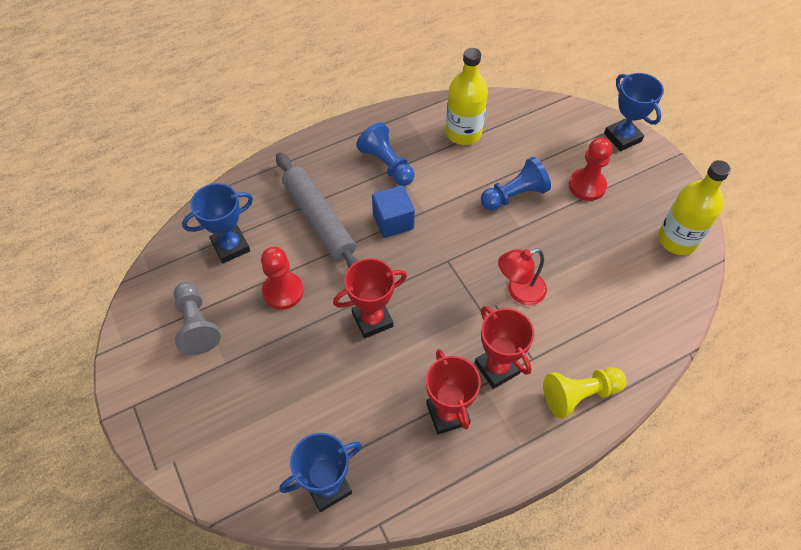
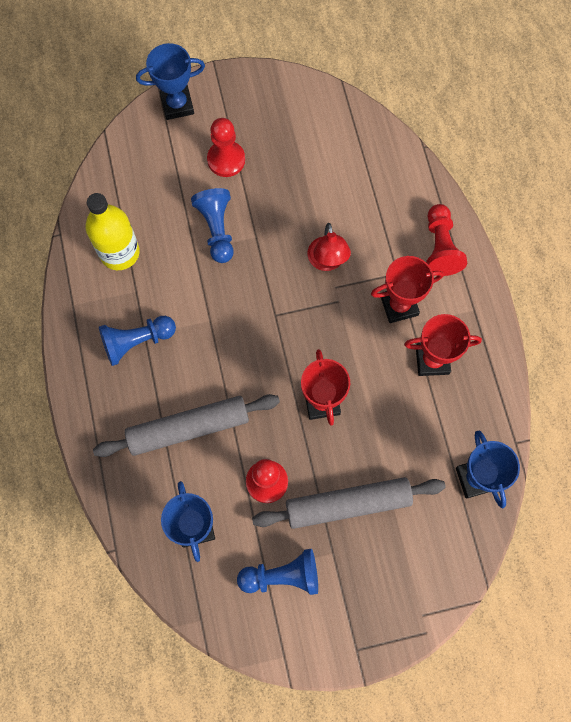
camera: 75 degrees left, 15 degrees up
grey pawn [174,282,221,355] -> blue pawn [237,549,318,595]
blue cube [372,185,415,238] -> none
yellow pawn [543,367,627,419] -> red pawn [426,204,467,276]
yellow bottle [658,160,731,255] -> none
none -> grey rolling pin [252,477,446,529]

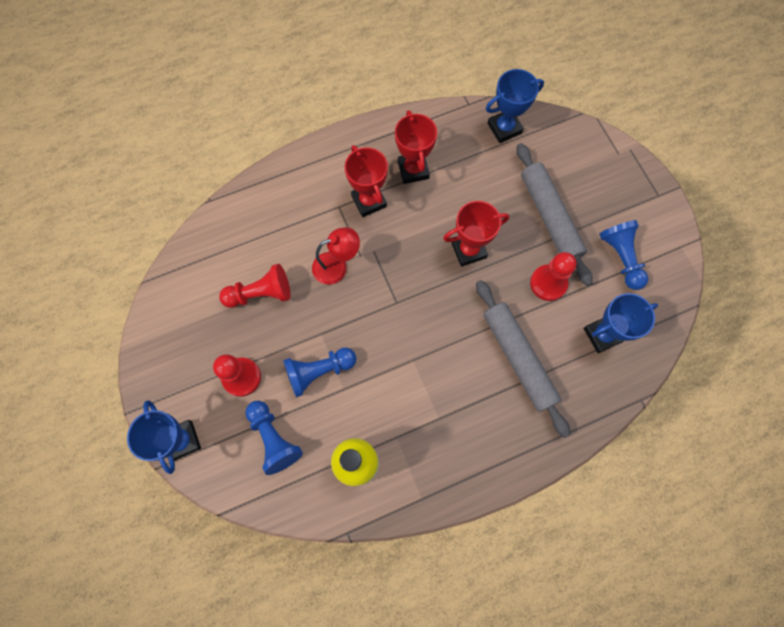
camera: 100 degrees left, 0 degrees up
blue pawn [99,316,176,366] -> blue pawn moved to [245,401,303,475]
red pawn [426,204,467,276] -> red pawn moved to [219,264,291,308]

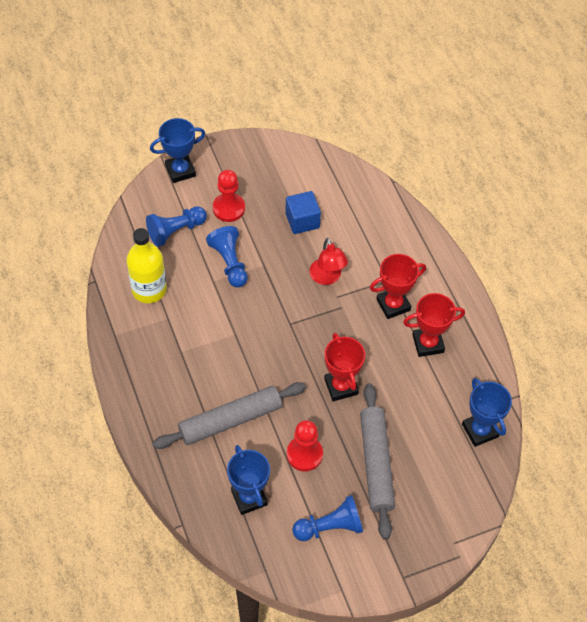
camera: 90 degrees right, 15 degrees down
red pawn [219,264,291,308] -> blue cube [285,191,321,234]
grey rolling pin [516,143,593,286] -> grey rolling pin turned 75 degrees counterclockwise [360,383,395,540]

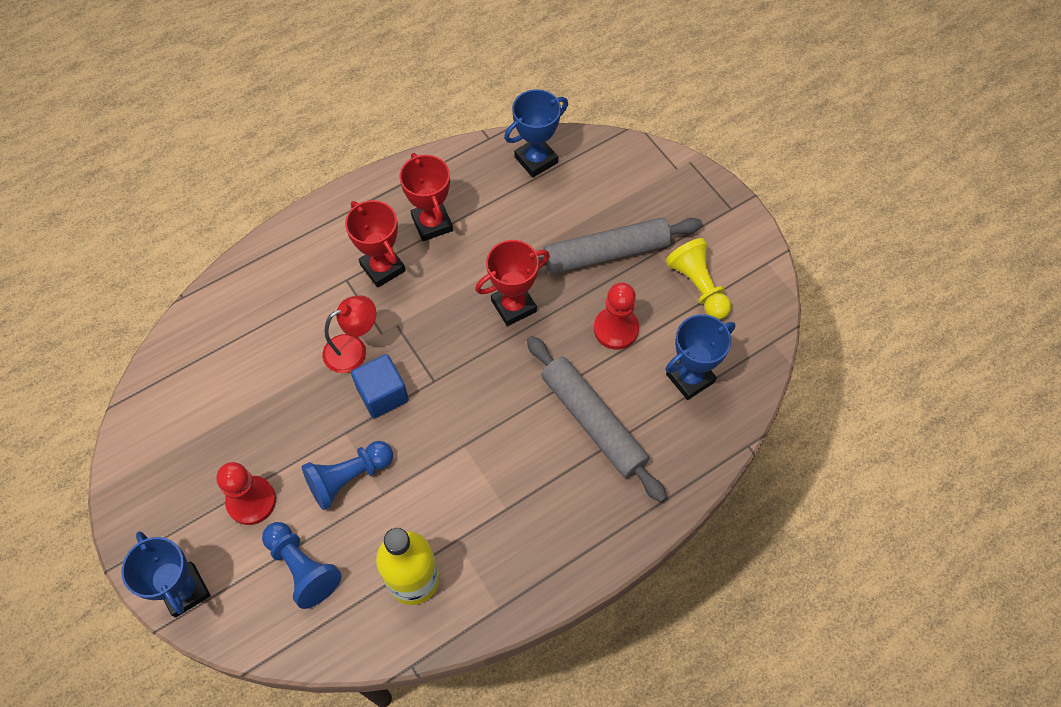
camera: 100 degrees left, 5 degrees up
blue cube [285,191,321,234] -> blue cube moved to [351,354,409,418]
blue pawn [292,495,363,541] -> yellow pawn [666,238,731,319]

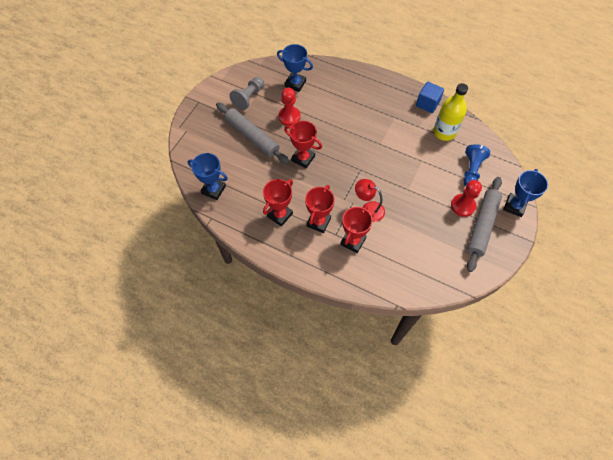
camera: 120 degrees left, 0 degrees up
blue pawn [302,441,393,510] -> none
blue cube [351,354,409,418] -> blue cube moved to [416,82,444,113]
grey rolling pin [527,336,667,502] -> grey rolling pin moved to [467,177,502,272]
yellow pawn [666,238,731,319] -> grey pawn [229,77,264,110]
none -> red trophy [340,205,373,253]

